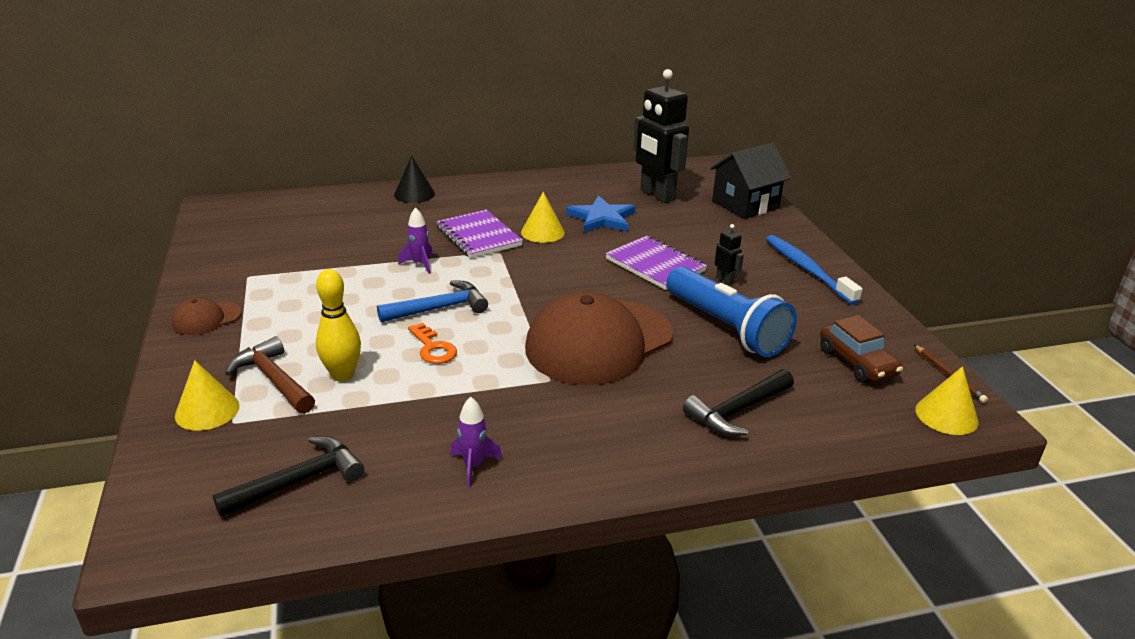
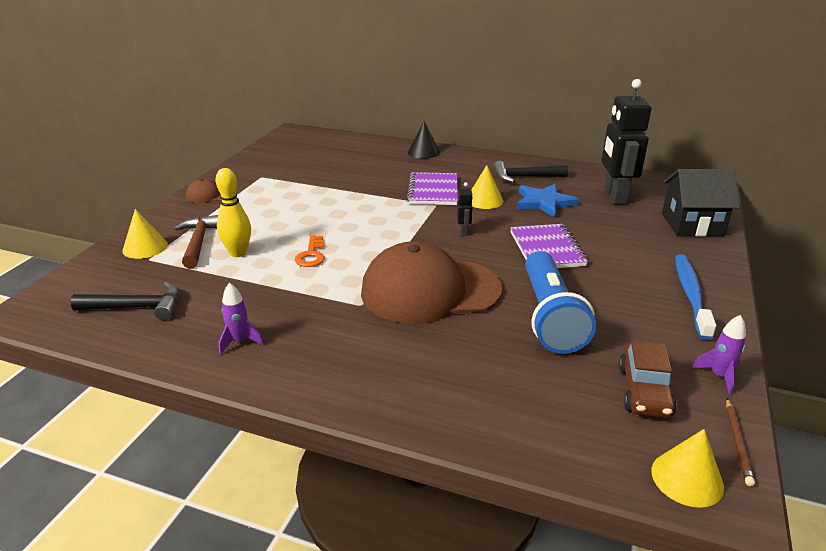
camera: 35 degrees right, 0 degrees up
blue hammer [377,280,488,322] -> none
purple rocket [398,207,433,274] -> purple rocket moved to [692,315,746,395]
black hammer [683,369,794,436] -> black hammer moved to [493,161,568,183]
black robot [715,224,744,285] -> black robot moved to [457,182,473,236]

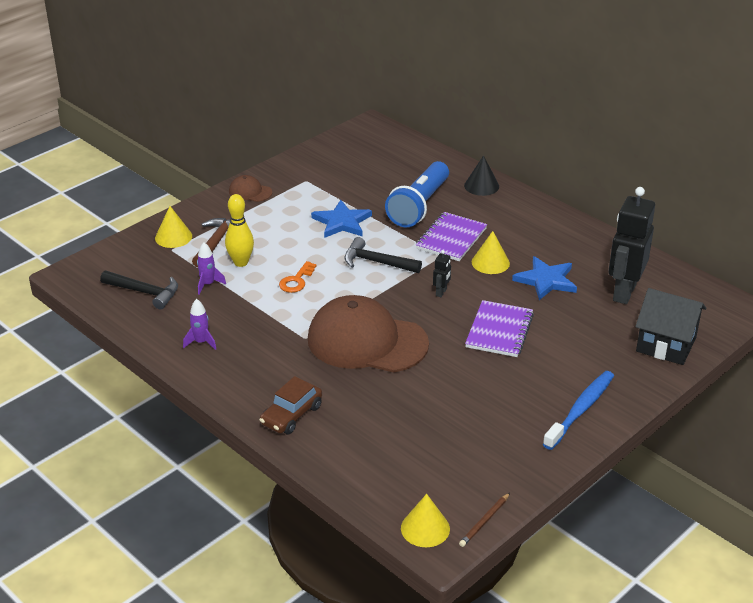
camera: 25 degrees right, 5 degrees up
black hammer [493,161,568,183] -> black hammer moved to [344,237,422,273]
blue flashlight [525,251,596,354] -> blue flashlight moved to [385,161,449,227]
brown car [619,341,677,418] -> brown car moved to [259,376,322,434]
purple rocket [692,315,746,395] -> purple rocket moved to [197,242,226,295]
none -> blue star [311,200,372,238]

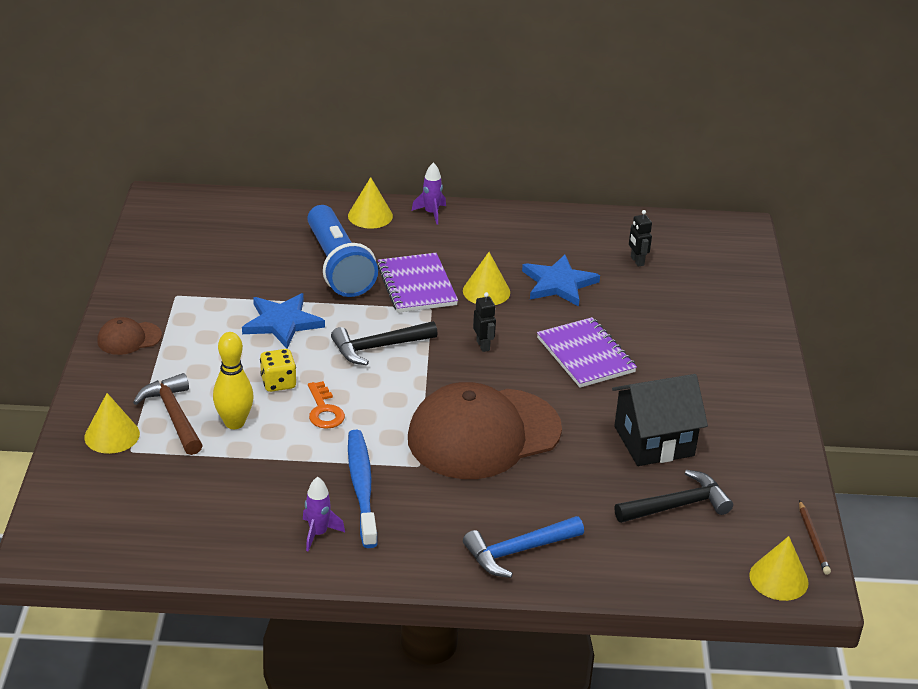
camera: 45 degrees left, 0 degrees up
black hammer [100,270,178,310] -> black hammer moved to [615,470,733,523]
purple rocket [197,242,226,295] -> purple rocket moved to [412,162,446,225]
brown car [259,376,322,434] -> blue hammer [463,516,584,578]
black cone [464,155,499,196] -> yellow cone [348,177,393,229]
blue toothbrush [543,371,614,450] -> blue toothbrush moved to [348,430,377,548]
black robot [608,187,655,304] -> black robot [629,210,652,267], size x0.42
black house [635,288,706,365] -> black house moved to [612,374,708,466]
none -> yellow dice [260,349,296,392]

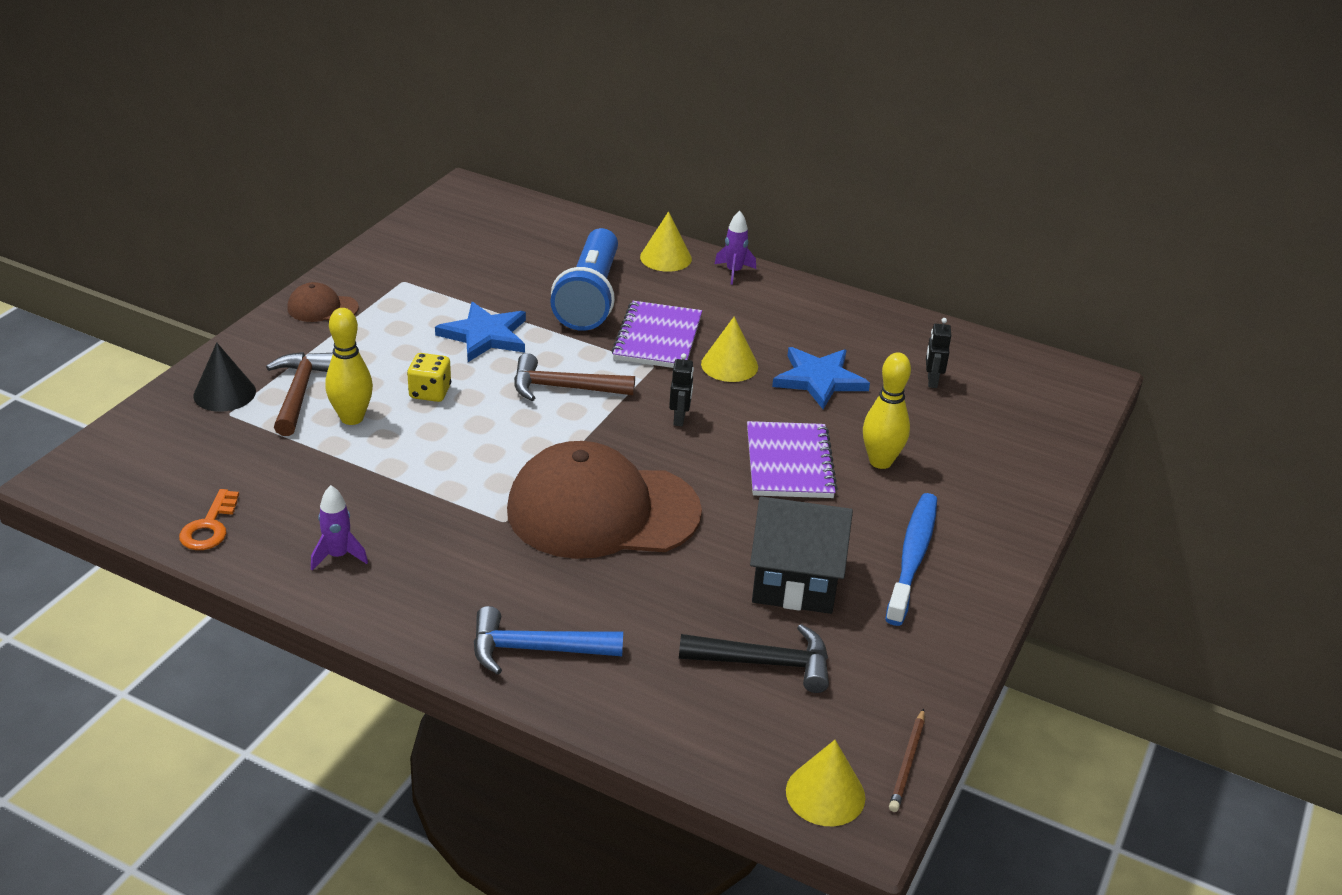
camera: 25 degrees right, 0 degrees up
yellow cone [85,393,140,454] -> black cone [193,342,256,412]
orange key [308,381,345,429] -> orange key moved to [179,489,239,550]
black hammer [331,321,438,365] -> brown hammer [514,353,635,401]
blue toothbrush [348,430,377,548] -> blue toothbrush moved to [885,493,937,626]
none -> yellow bowling pin [863,352,911,469]

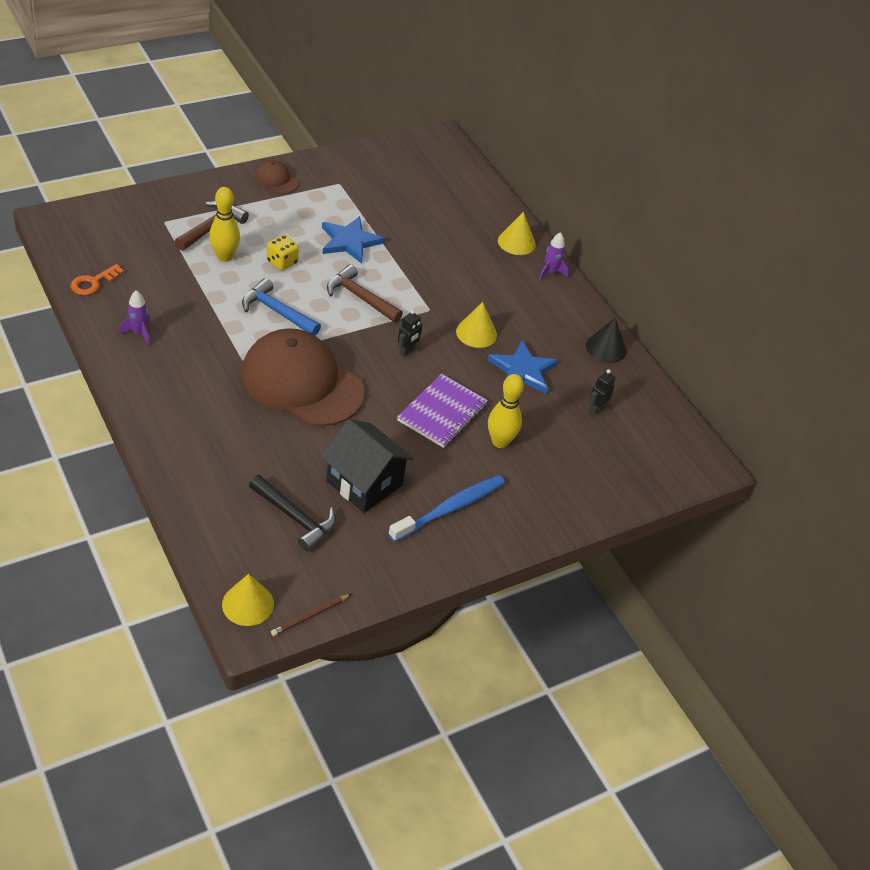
camera: 30 degrees right, 10 degrees up
black cone [193,342,256,412] -> black cone moved to [586,318,626,363]
blue hammer [474,606,623,674] -> blue hammer moved to [242,278,321,336]
blue flashlight [550,228,618,331] -> none
purple notebook [611,301,702,368] -> none

